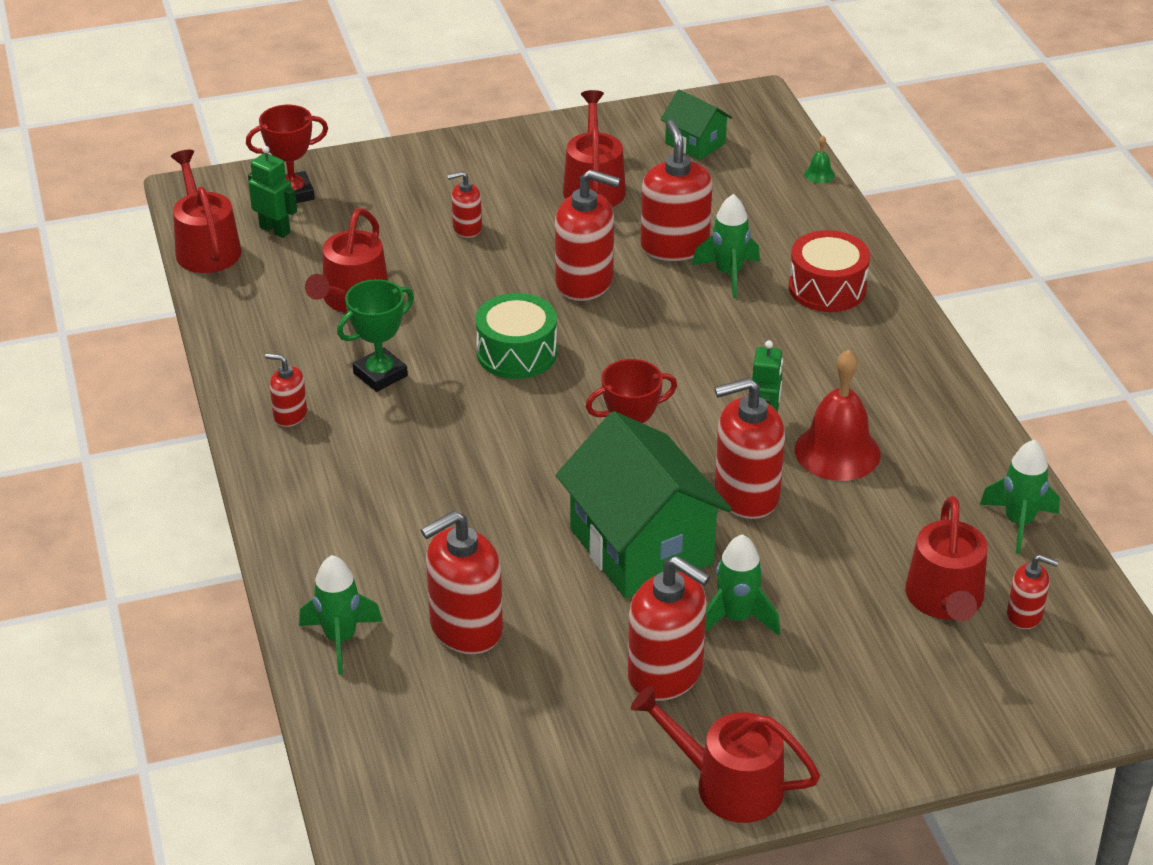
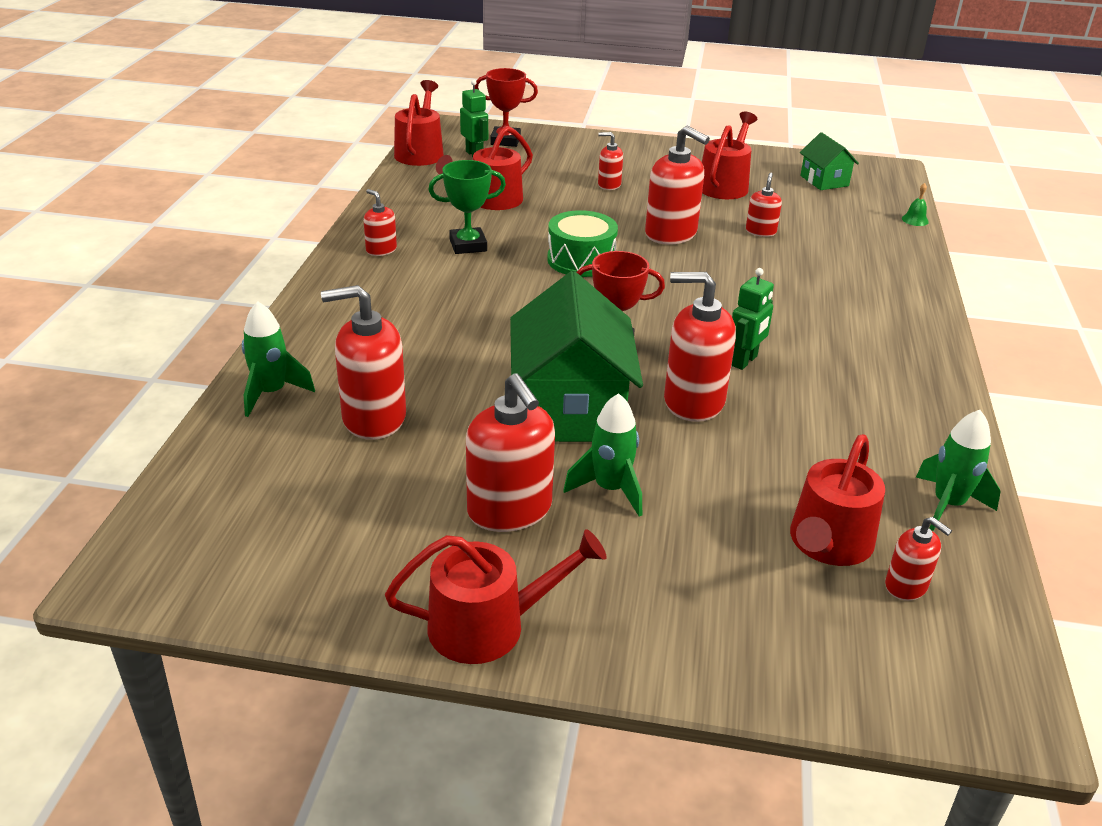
camera: 25 degrees right, 5 degrees down
red watering can [631,686,820,823] -> red watering can turned 120 degrees clockwise [385,529,606,664]
red soap dispenser [641,120,712,261] -> red soap dispenser [746,173,782,237], size x0.53
green rocket [692,194,760,298] -> none
red drum [789,230,870,312] -> none
red bell [795,350,881,481] -> none

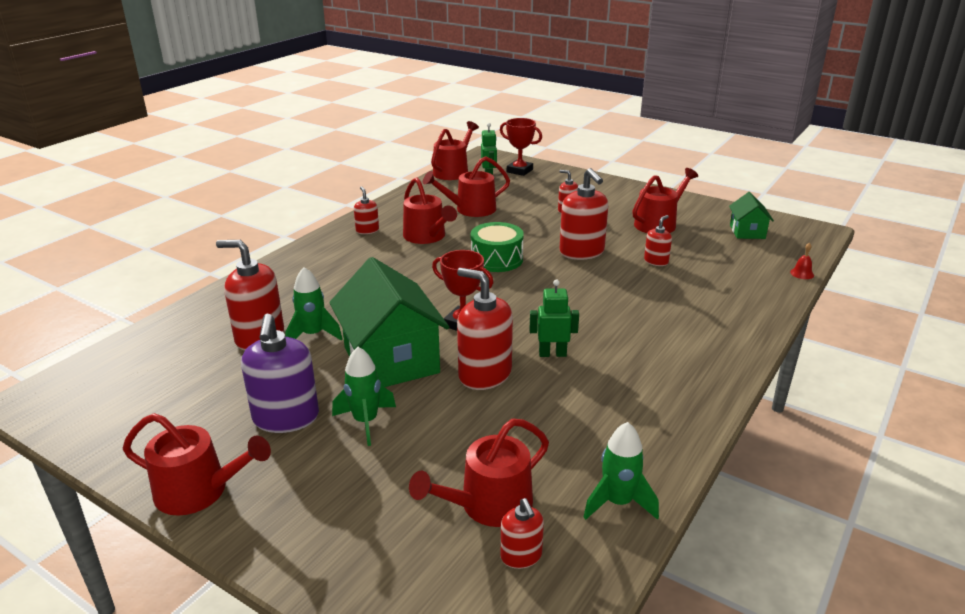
camera: 25 degrees right, 5 degrees down
green rocket [242,301,315,417] -> green rocket moved to [285,267,342,341]
green trophy [428,160,506,254] -> red watering can [403,177,457,244]
red soap dispenser [466,373,555,532] -> purple soap dispenser [241,314,319,433]
green house [510,271,643,442] -> green house turned 45 degrees counterclockwise [329,257,449,387]
green robot [732,268,774,370] -> green robot turned 150 degrees counterclockwise [529,280,579,357]
green bell [902,183,929,226] -> red bell [790,243,814,279]

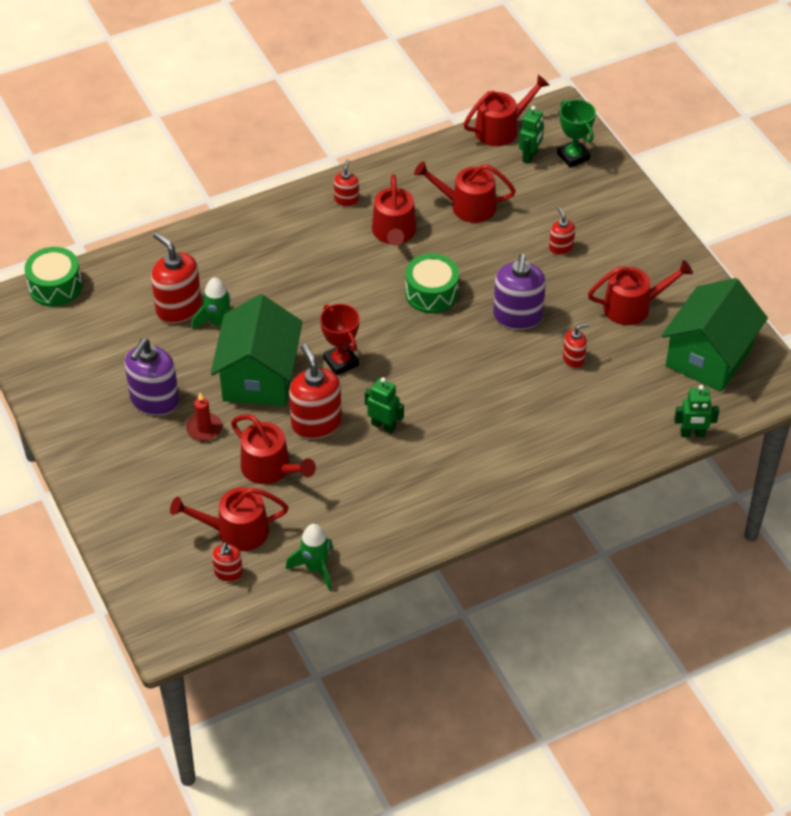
camera: 30 degrees right, 20 degrees up
red watering can [123,413,271,516] -> red watering can moved to [231,414,316,484]
green rocket [332,347,396,446] -> red candle [186,393,222,441]
red trophy [500,118,542,176] -> green trophy [557,99,596,168]
red soap dispenser [560,168,608,260] -> purple soap dispenser [493,254,546,330]
green house [729,192,774,239] -> green house [661,278,768,392], size x1.99
red bell [790,243,814,279] -> green robot [674,385,719,437]
none -> green drum [25,247,82,306]

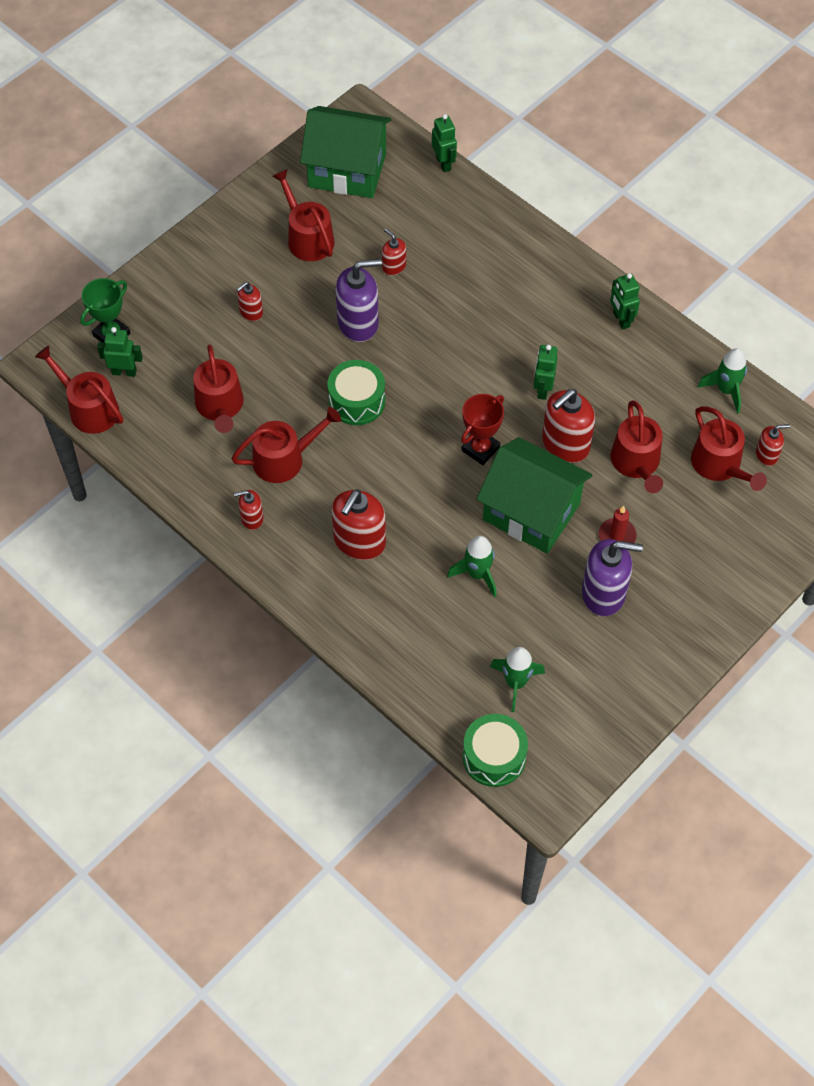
camera: 110 degrees left, 10 degrees up
red soap dispenser [151,232,202,323] -> red soap dispenser moved to [331,489,386,560]
green house [211,294,302,407] -> green house turned 45 degrees clockwise [476,437,593,554]
red watering can [231,414,316,484] -> red watering can turned 150 degrees clockwise [610,400,663,493]
none -> green rocket [490,647,545,712]
none -> green robot [610,273,640,329]

